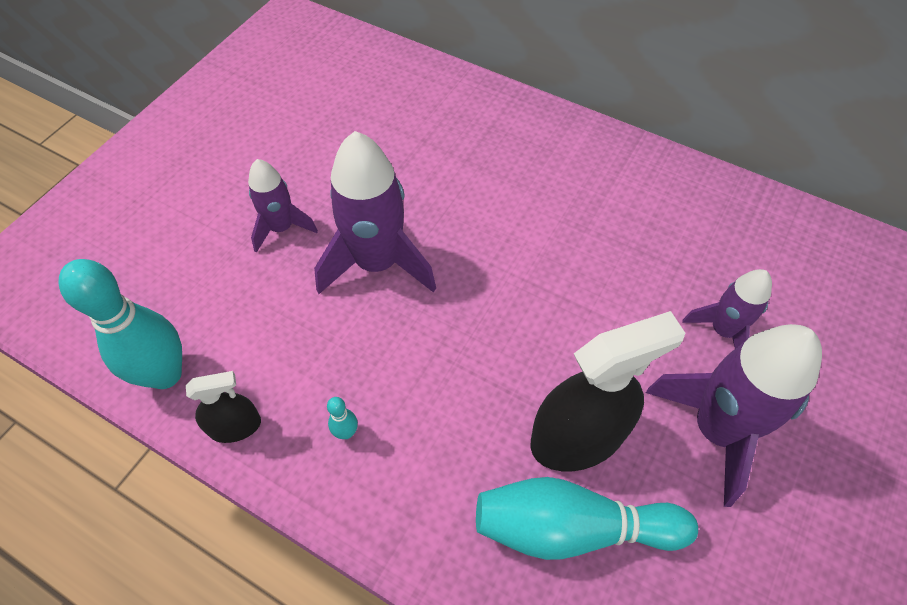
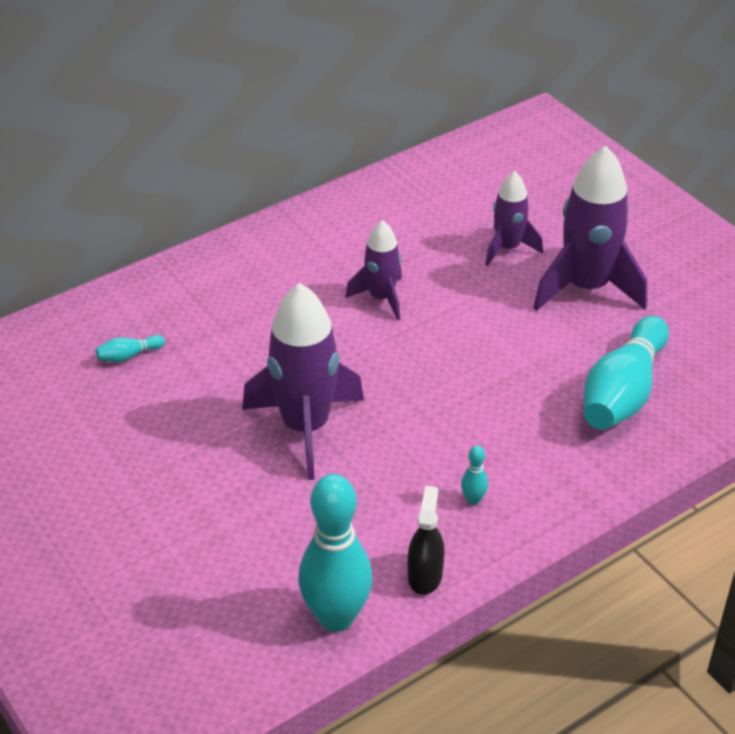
camera: 65 degrees left, 15 degrees down
purple rocket [248,159,318,253] -> purple rocket moved to [345,220,402,320]
black spray bottle [530,311,685,471] -> none
none -> turquoise bowling pin [96,335,165,362]

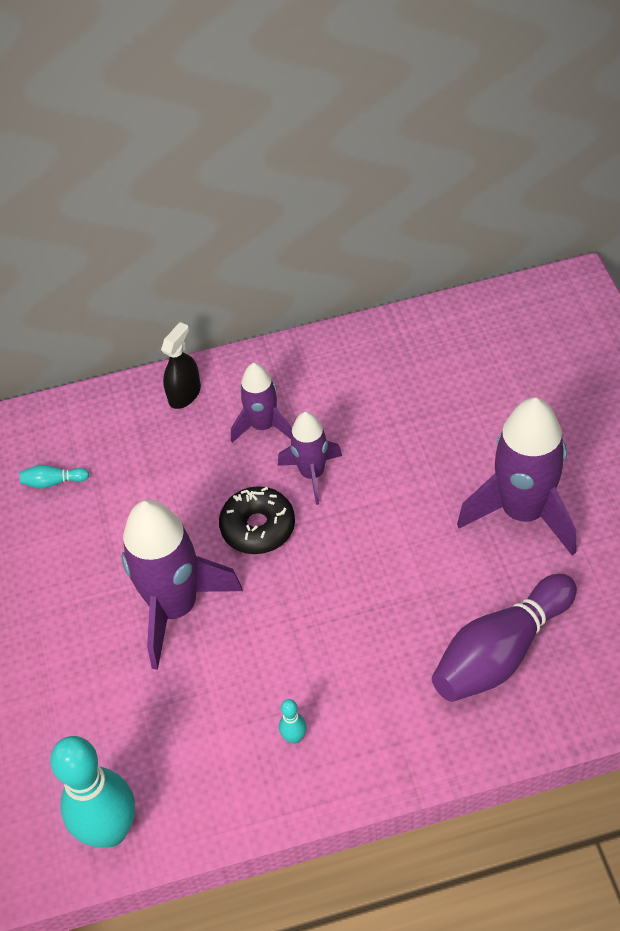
camera: 25 degrees right, 10 degrees up
black spray bottle [408,486,445,595] -> black spray bottle moved to [161,322,201,409]
purple rocket [485,171,543,266] -> purple rocket moved to [231,363,292,443]
turquoise bowling pin [584,316,669,430] -> purple bowling pin [432,574,577,702]
none -> black donut [219,486,295,554]

